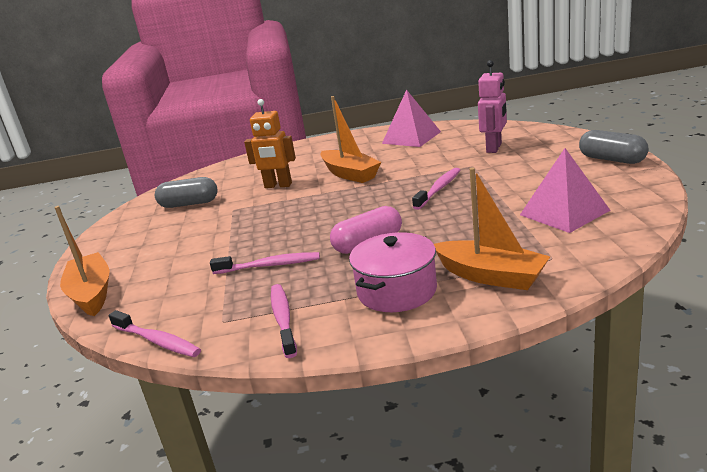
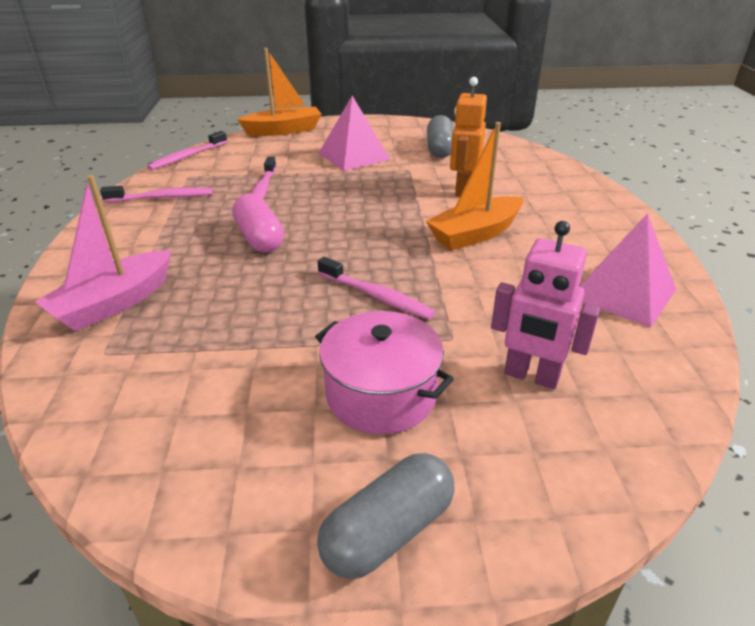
camera: 90 degrees right, 10 degrees up
pink pot [349,232,437,312] -> pink pot moved to [315,311,454,434]
orange boat [434,168,550,290] -> pink boat [35,175,171,331]
pink pyramid [520,148,611,233] -> pink pyramid moved to [319,96,391,171]

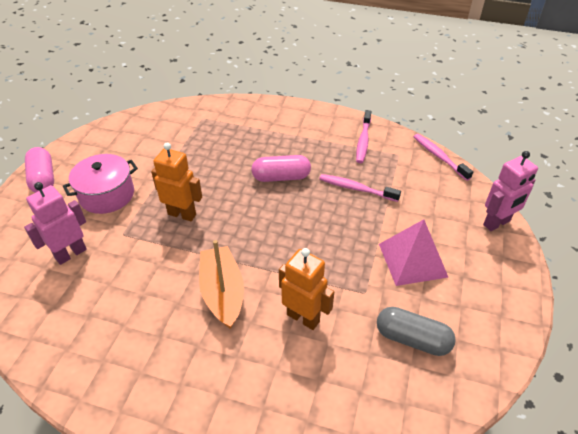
camera: 110 degrees right, 10 degrees up
pink boat [35,175,171,331] -> none
orange boat [237,48,321,136] -> pink robot [483,151,538,231]
grey capsule [317,453,455,579] -> pink capsule [25,147,54,193]
pink toothbrush [318,257,435,320] -> orange robot [151,143,202,221]
pink pyramid [580,213,676,328] -> none

